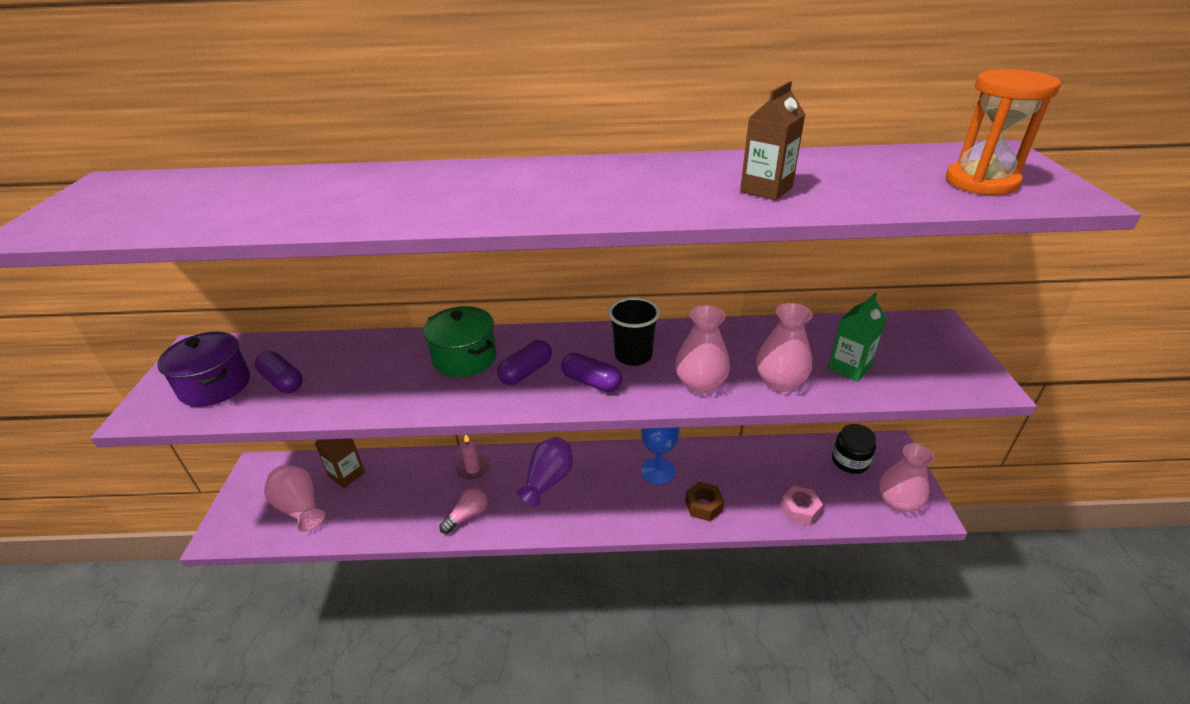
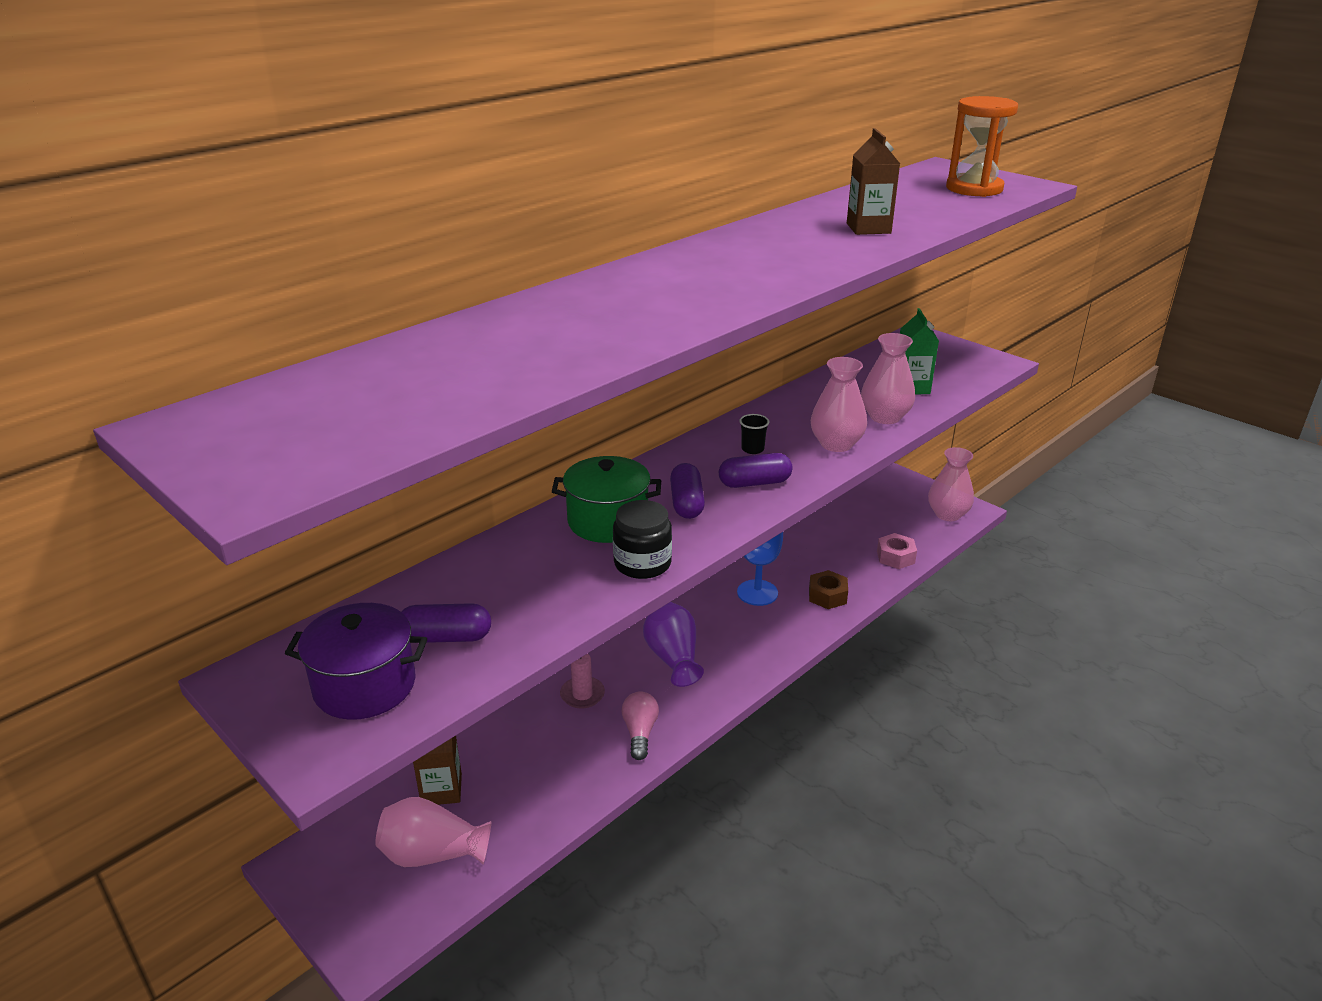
camera: 45 degrees left, 5 degrees down
black cup [608,297,660,366] -> black cup [739,414,769,454], size x0.54
black jar [832,424,876,474] -> black jar moved to [613,500,672,579]

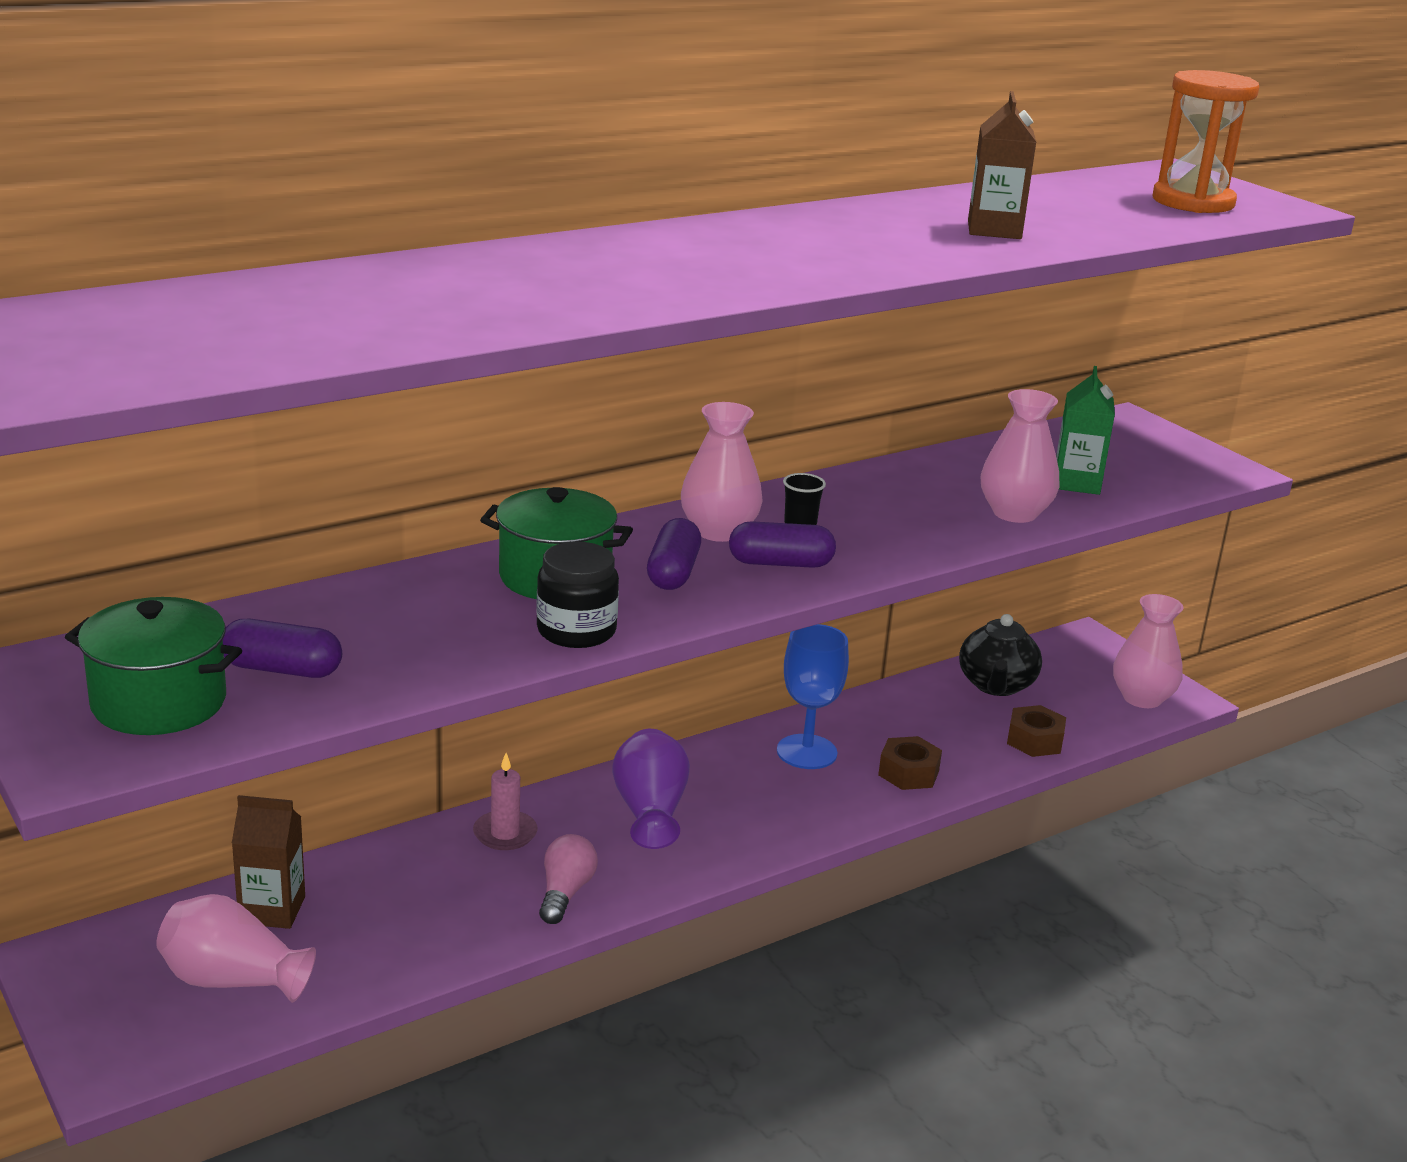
camera: 10 degrees right, 5 degrees down
purple pot [285,603,427,720] -> green pot [65,597,242,735]
pink vase [811,357,867,452] -> pink vase moved to [681,402,763,542]
pink nut [877,533,917,569] -> brown nut [1007,705,1066,757]
none -> black teapot [959,614,1042,696]

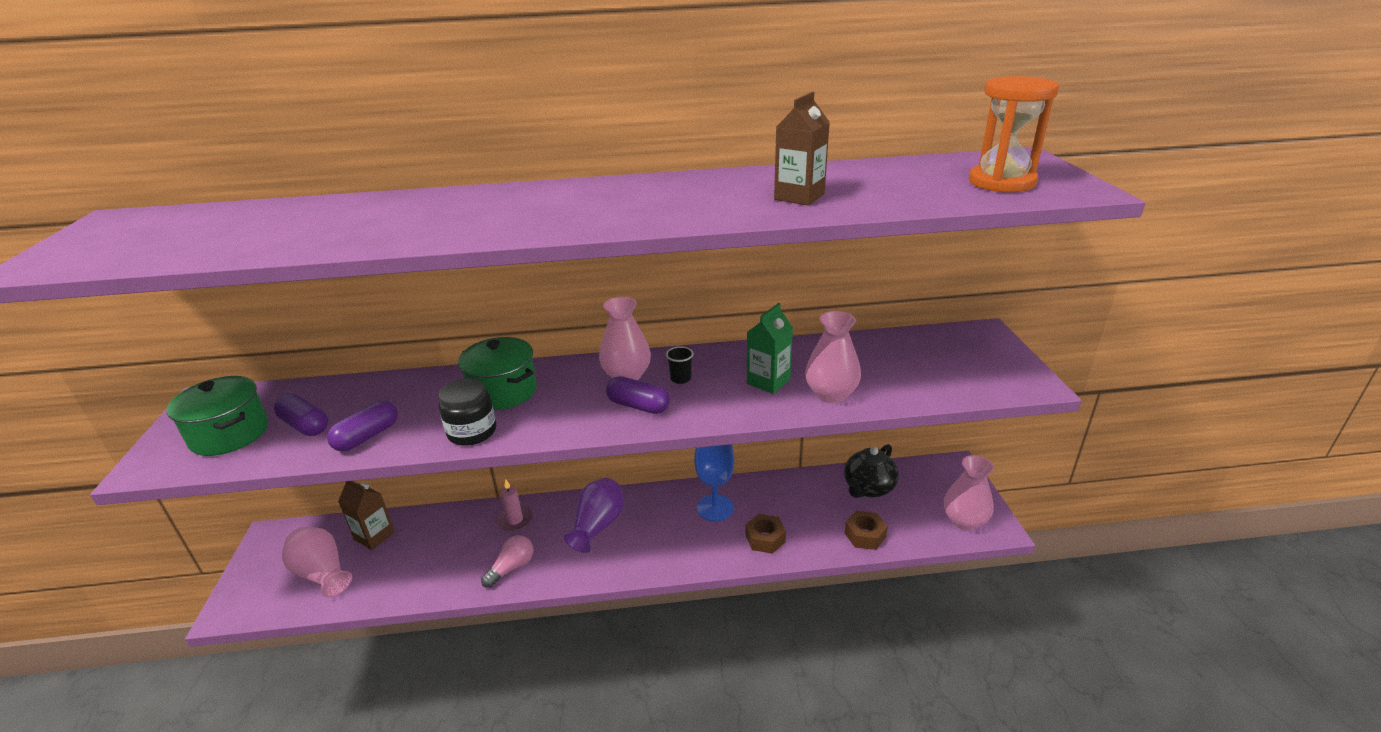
camera: 30 degrees right, 5 degrees up
purple capsule [647,518,701,590] -> purple capsule moved to [327,400,398,451]
green carton [1056,366,1115,495] -> green carton moved to [747,303,793,394]

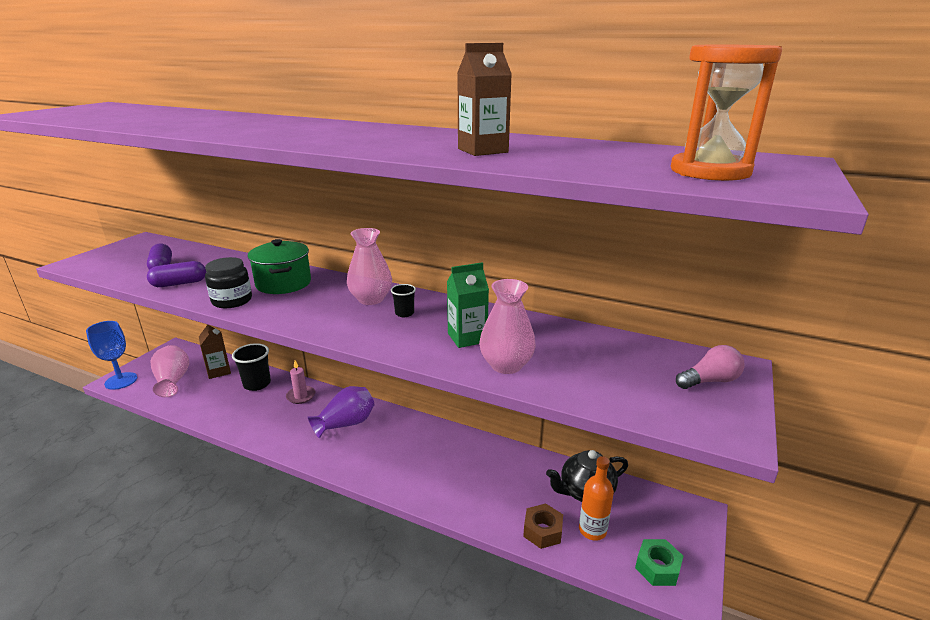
camera: 30 degrees right, 5 degrees down
green pot [167,376,268,456] -> none
pink light bulb [481,535,534,588] -> pink light bulb moved to [676,345,745,389]
purple capsule [606,376,670,414] -> none
blue goblet [694,444,734,522] -> blue goblet moved to [86,321,137,390]
brown nut [745,514,786,554] -> none
pink vase [944,455,994,530] -> green nut [635,539,683,586]
none -> black cup [232,343,271,391]
none -> orange bottle [579,456,614,541]

